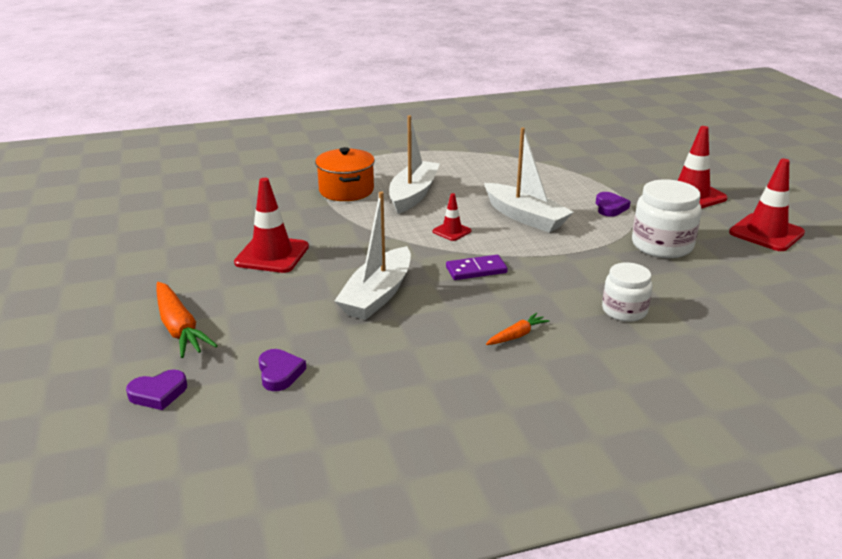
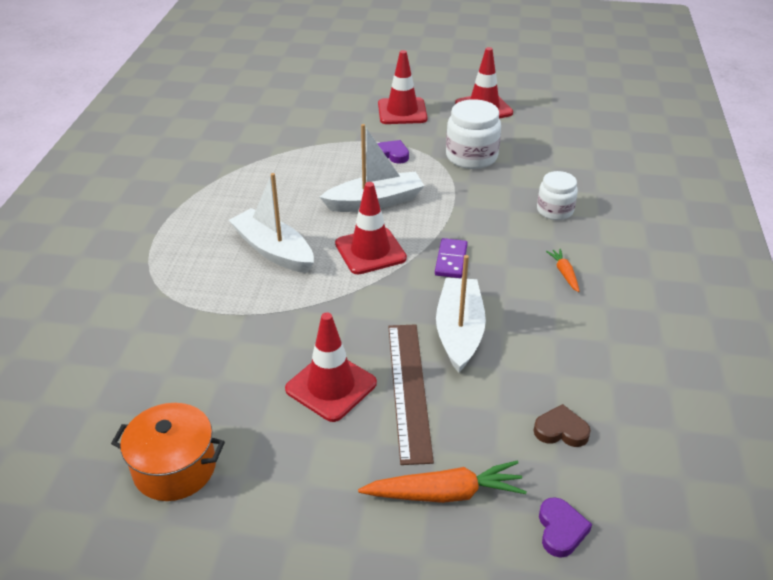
camera: 65 degrees left, 10 degrees up
purple heart [259,349,306,391] -> brown heart [534,404,591,447]
orange pot [315,147,375,201] -> orange pot moved to [111,403,225,501]
white boat [335,192,411,320] -> white boat turned 135 degrees counterclockwise [436,255,486,373]
red traffic cone [432,193,471,241] -> red traffic cone [335,182,407,274], size x1.90
none -> brown ruler [388,324,434,465]

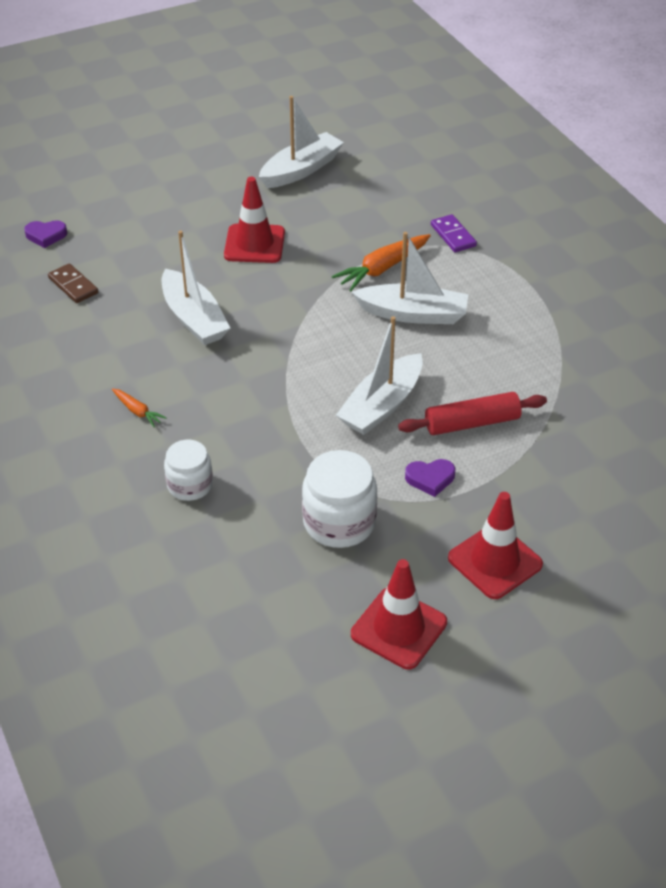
camera: 145 degrees right, 5 degrees up
orange pot [111,403,225,501] -> white boat [259,96,344,188]
red traffic cone [335,182,407,274] -> none
orange carrot [358,461,527,503] -> orange carrot moved to [332,234,431,291]
brown ruler [388,324,434,465] -> none
purple domino [435,238,468,278] -> purple domino moved to [431,214,477,252]
brown heart [534,404,591,447] -> brown domino [48,263,98,303]
purple heart [539,497,592,558] -> purple heart turned 60 degrees counterclockwise [24,220,67,248]
none -> red rolling pin [398,392,547,435]

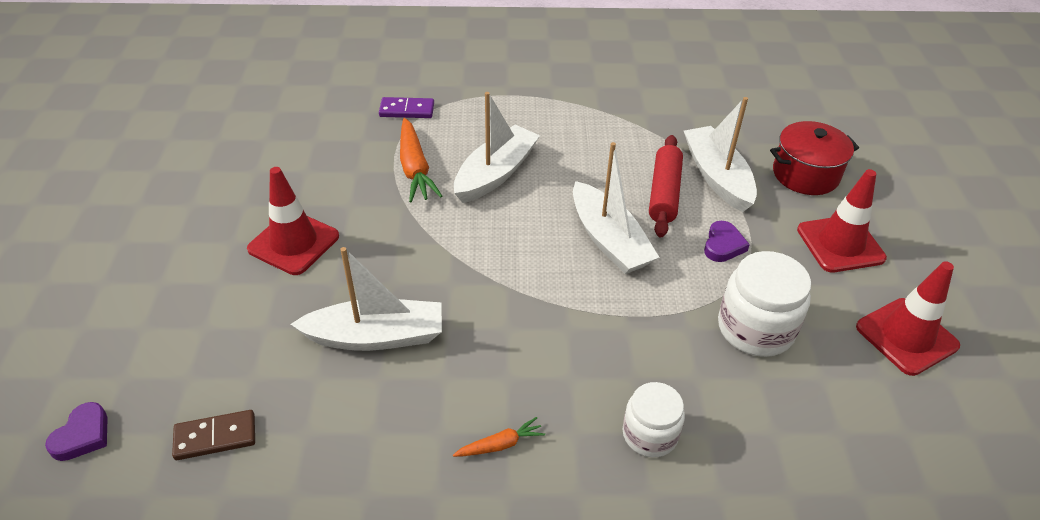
camera: 65 degrees left, 0 degrees up
white boat [259,96,344,188] -> white boat moved to [684,97,757,212]
none -> red pot [770,121,859,195]

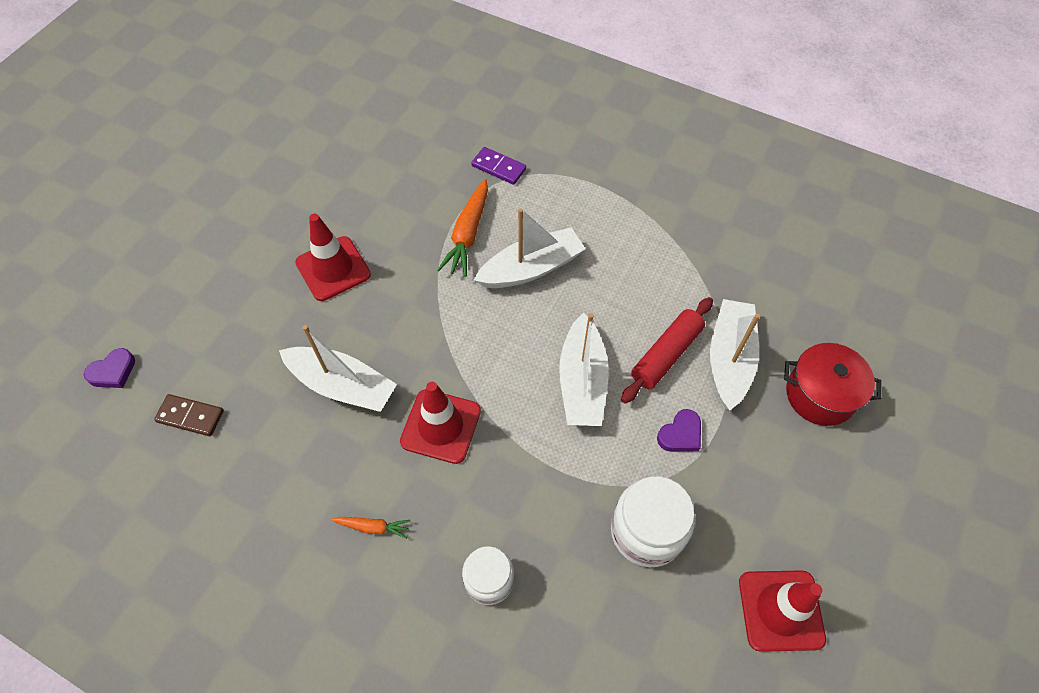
camera: 30 degrees right, 15 degrees up
red traffic cone [797,169,887,273] -> red traffic cone moved to [400,382,481,464]

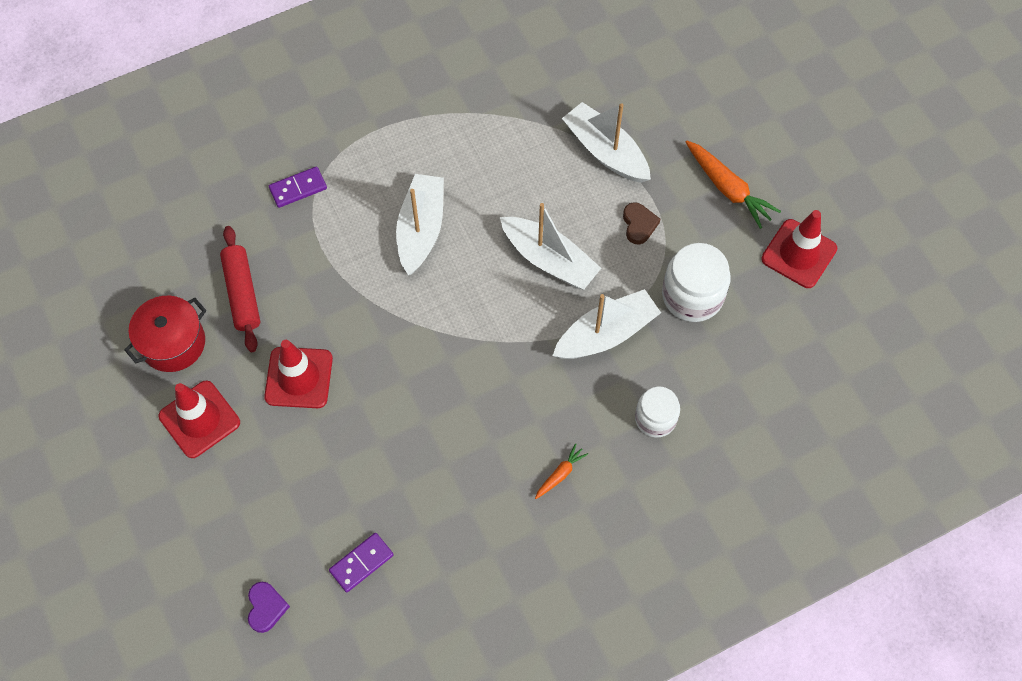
camera: 55 degrees left, 5 degrees up
brown domino [154,394,224,436] -> purple domino [329,533,394,592]
white boat [279,325,397,412] -> white boat moved to [552,289,661,359]
red traffic cone [400,382,481,464] -> red traffic cone moved to [159,381,240,458]
orange carrot [438,179,488,277] -> orange carrot moved to [686,141,781,229]
red rolling pin [621,297,713,404] -> red rolling pin moved to [220,226,260,352]
purple heart [657,409,701,452] -> brown heart [623,202,660,244]
red pot [784,343,881,426] -> red pot moved to [124,296,207,372]

